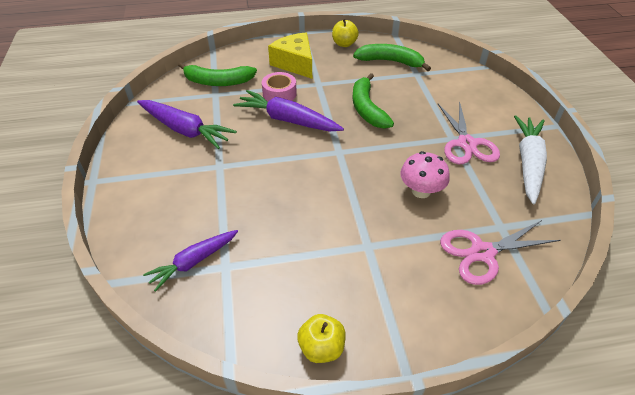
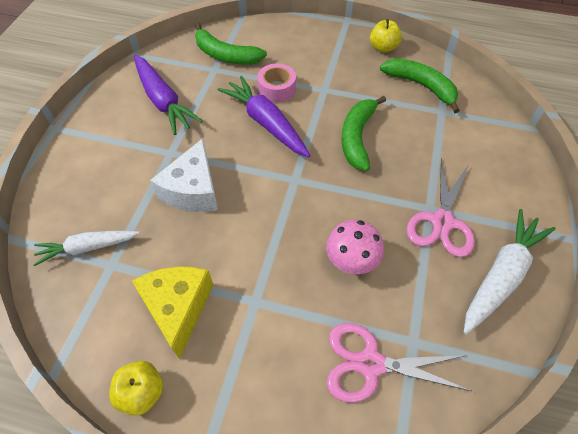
camera: 25 degrees right, 10 degrees up
purple carrot [143,230,238,292] -> white carrot [33,231,140,266]
yellow cheese [268,33,312,79] -> yellow cheese moved to [132,266,213,359]
none -> white cheese [150,138,218,212]

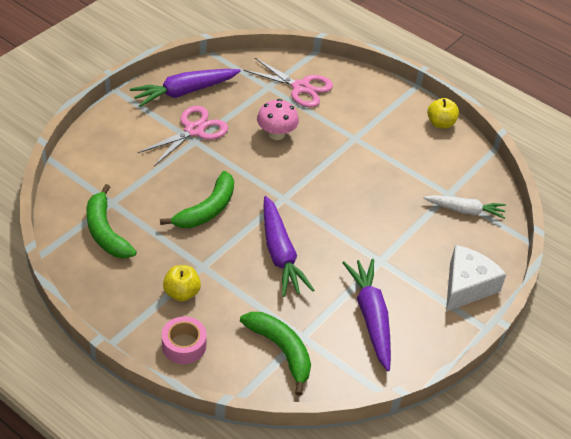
camera: 160 degrees left, 10 degrees down
yellow cheese [132,266,213,359] -> none
white cheese [150,138,218,212] -> white cheese moved to [446,245,507,312]
pink tape [257,64,296,103] -> pink tape moved to [162,316,207,364]
yellow apple [370,19,402,53] -> yellow apple moved to [163,265,201,301]
white carrot [464,209,555,334] -> purple carrot [130,69,241,107]

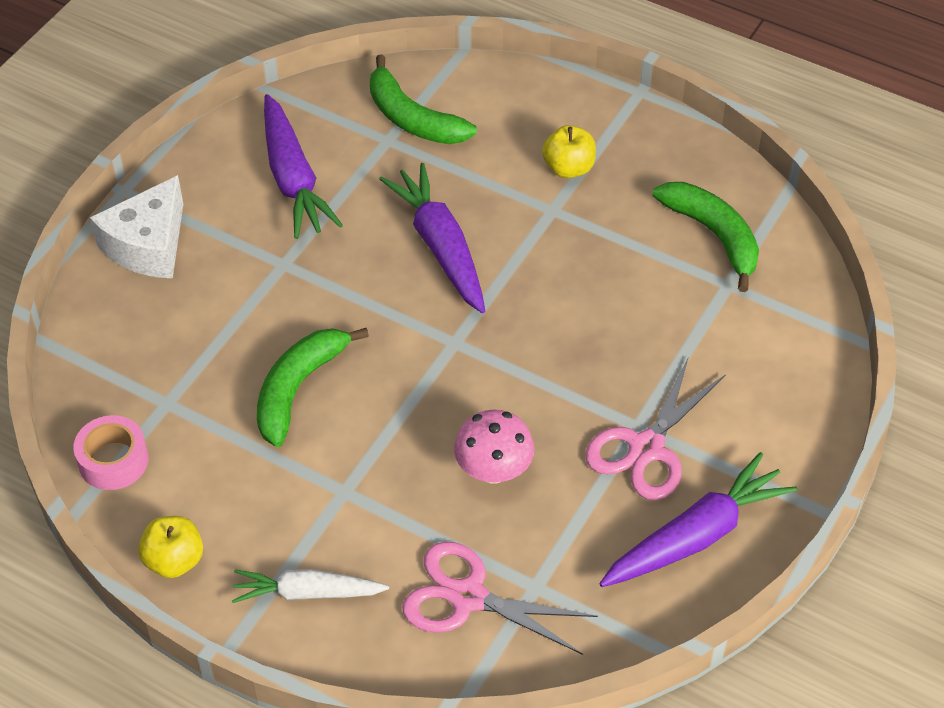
camera: 175 degrees right, 5 degrees up
green banana [160,171,234,228] -> green banana moved to [257,328,369,447]
pink tape [162,316,207,364] -> pink tape moved to [73,415,148,490]
white carrot [424,195,506,219] -> white carrot moved to [232,569,389,603]

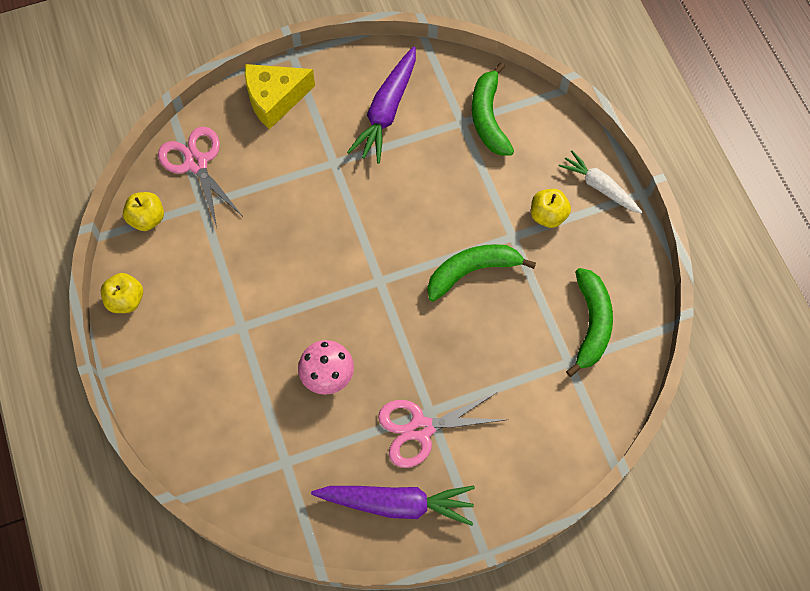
camera: 40 degrees right, 15 degrees up
pink tape [73,415,148,490] -> yellow apple [123,192,164,231]
white cheese [90,175,183,279] -> yellow cheese [245,64,315,130]
white carrot [232,569,389,603] -> white carrot moved to [559,151,642,214]
green banana [257,328,369,447] -> green banana moved to [427,244,536,302]
purple carrot [379,163,485,313] -> none
pink scissors [402,542,598,655] -> pink scissors moved to [158,127,242,228]

